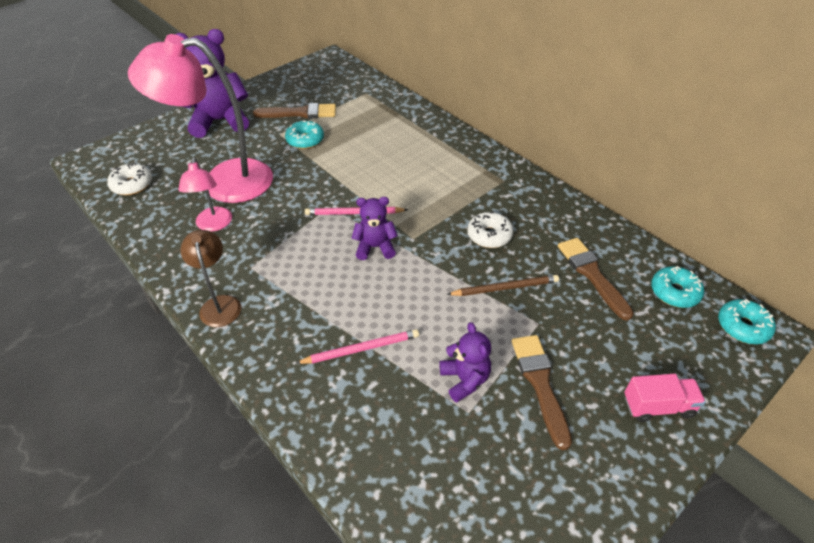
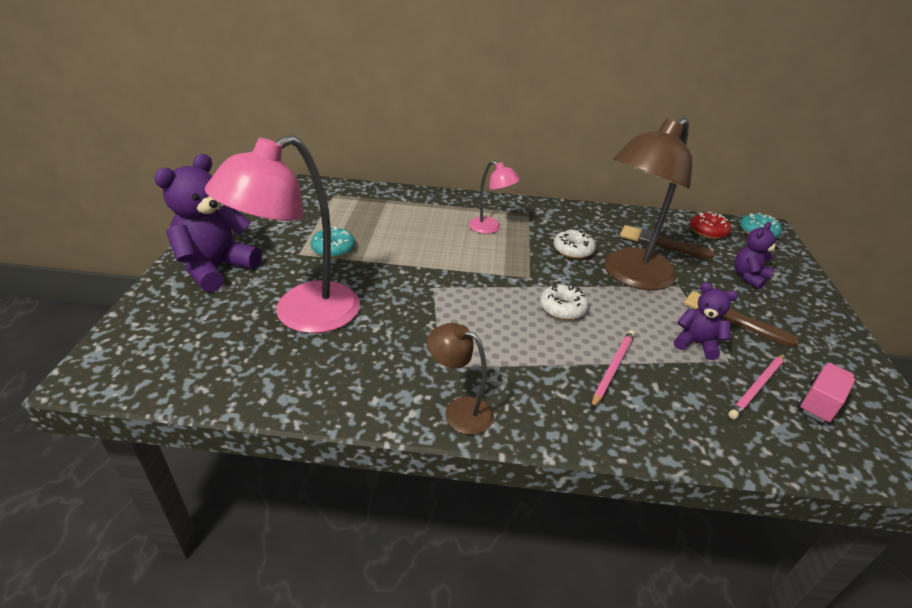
camera: 45 degrees left, 10 degrees down
white donut [107,163,152,195] -> white donut moved to [540,283,589,320]
pink lamp [178,157,232,231] -> pink lamp moved to [469,161,520,234]
brown brush [253,103,336,118] -> none
pink pencil [305,207,408,215] -> pink pencil moved to [728,354,785,419]
purple teddy bear [351,197,398,260] -> purple teddy bear moved to [734,222,778,289]
brown pencil [447,275,559,296] -> brown lamp [604,117,692,290]
pink truck [624,374,706,422] -> pink truck moved to [797,363,855,424]
turquoise donut [651,266,704,308] -> red donut [690,212,731,239]

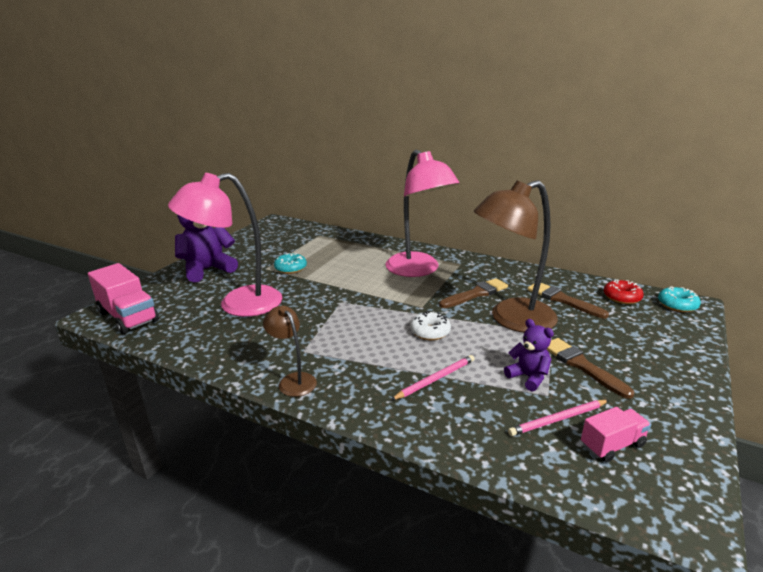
camera: 25 degrees right, 10 degrees down
pink lamp [469,161,520,234] -> pink lamp [385,150,459,277], size x2.03
white donut [554,230,596,259] -> brown brush [439,278,508,308]
purple teddy bear [734,222,778,289] -> none
none -> pink truck [88,263,159,334]

